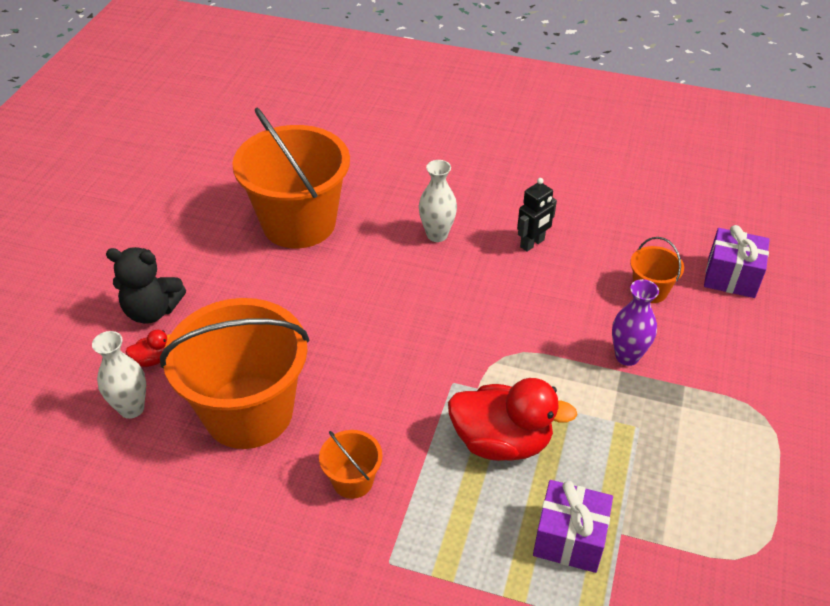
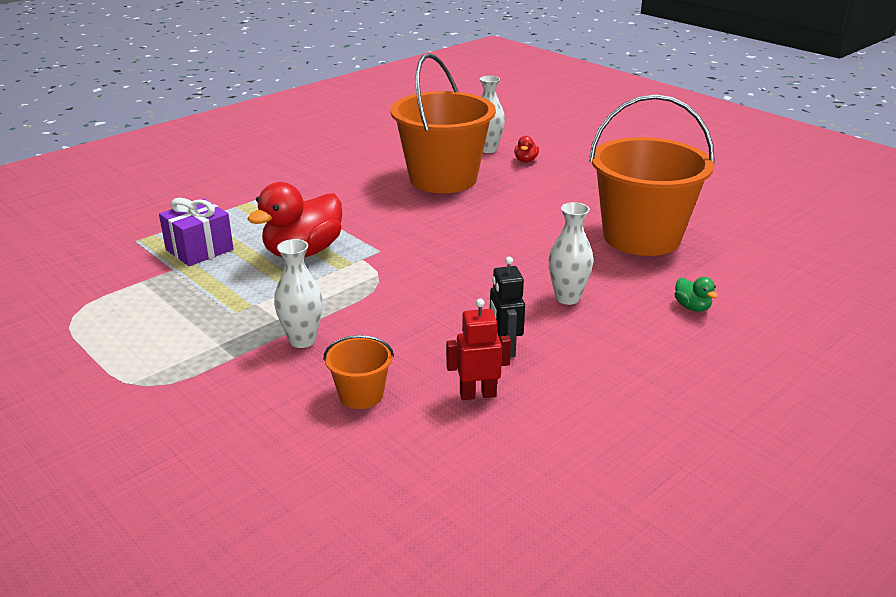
camera: 120 degrees right, 15 degrees down
black teddy bear [106,247,186,324] -> none
orange bucket [319,430,382,499] -> none
purple vase [612,279,659,366] -> white vase [274,239,323,348]
purple gift [704,225,770,298] -> none
none -> red robot [446,299,511,400]
none -> green duck [674,277,718,312]

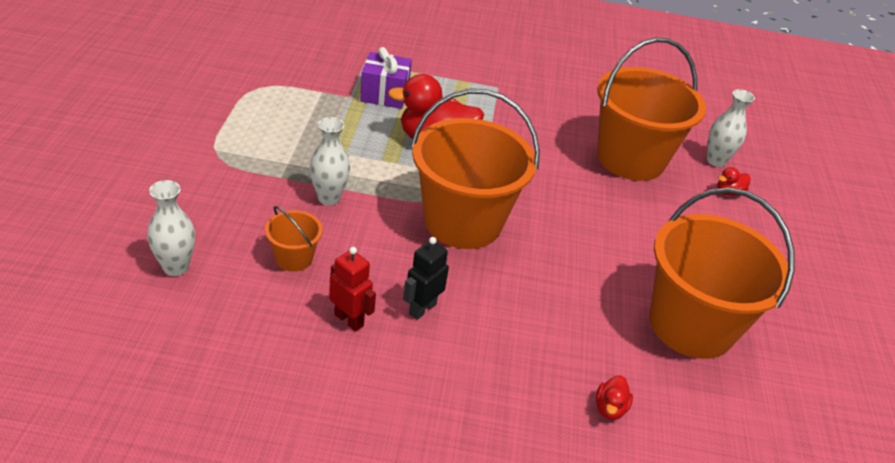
camera: 45 degrees right, 10 degrees up
white vase [549,202,593,305] -> white vase moved to [147,180,195,276]
green duck [674,277,718,312] -> red duck [596,376,633,420]
none -> orange bucket [411,88,540,249]

